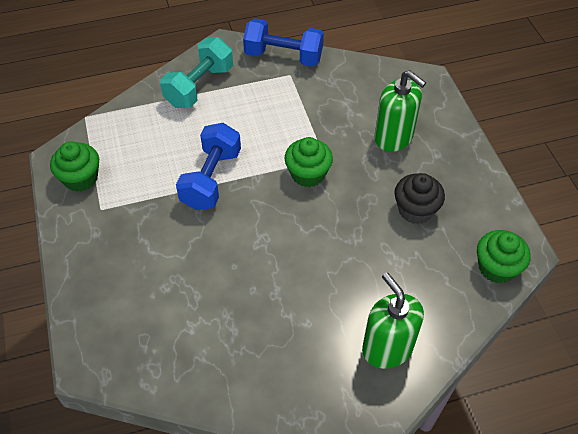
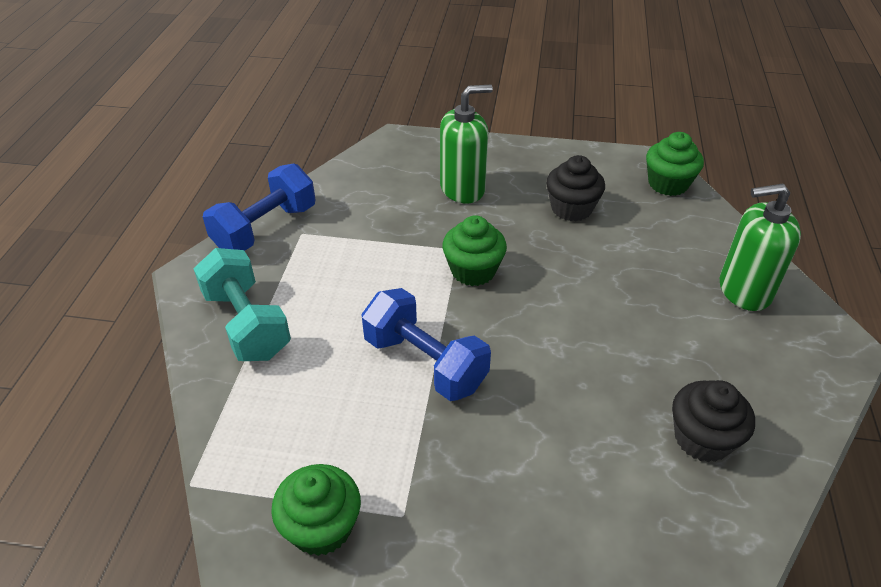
camera: 65 degrees left, 10 degrees down
none -> black cupcake [672,380,755,462]

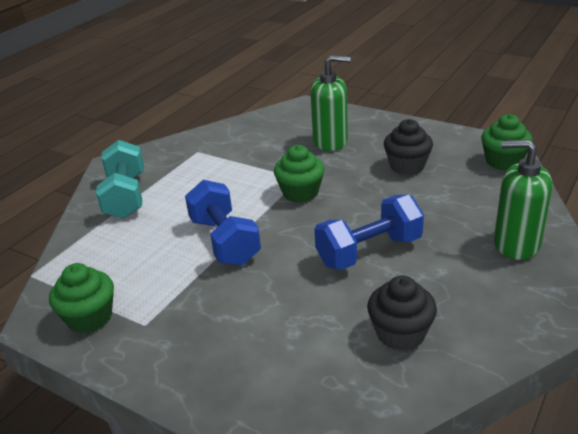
camera: 25 degrees right, 10 degrees down
blue dumbbell [203,163,316,251] -> blue dumbbell moved to [314,194,424,270]

